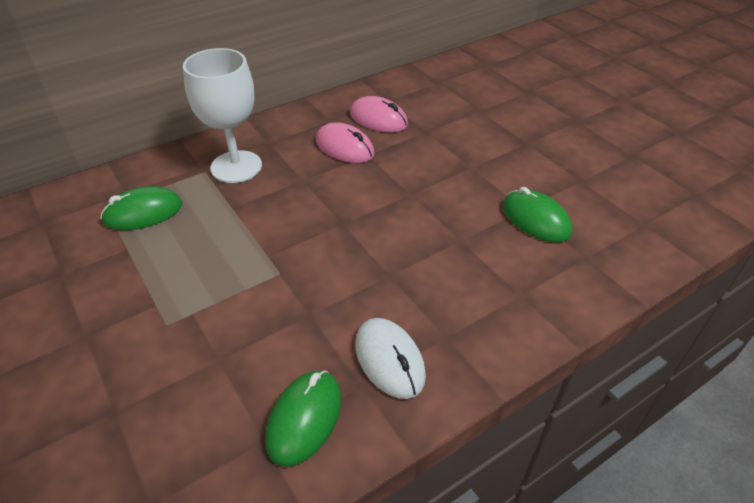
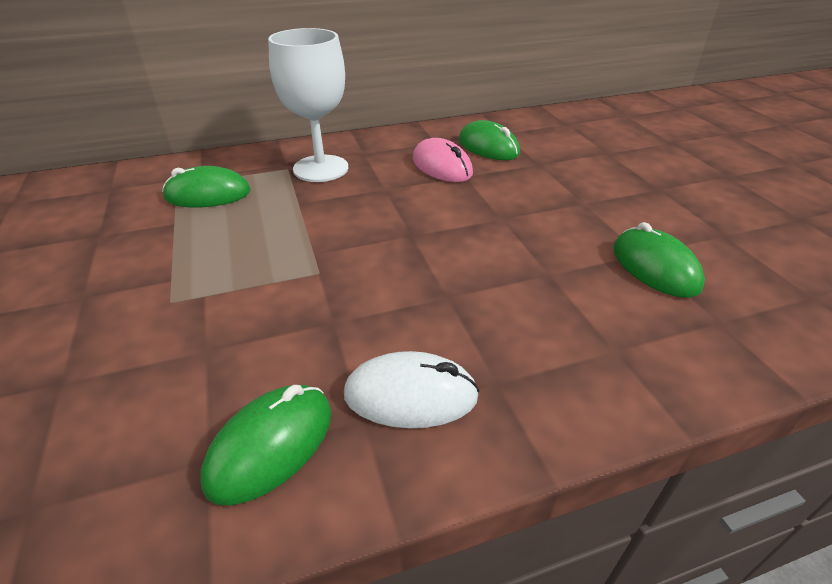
camera: 15 degrees right, 5 degrees down
pink mouse [350,96,408,132] -> green mouse [459,120,520,160]
white mouse [355,318,426,399] -> white mouse turned 75 degrees counterclockwise [344,351,479,428]

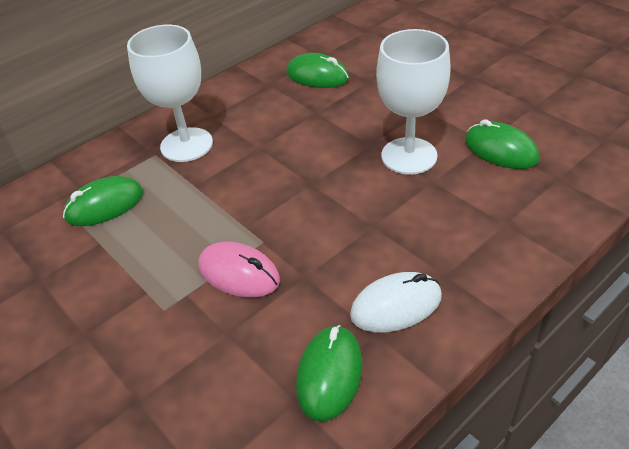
camera: 20 degrees left, 5 degrees up
pink mouse [413,138,473,182] -> pink mouse moved to [199,242,280,298]
none -> white goblet [376,29,451,175]

